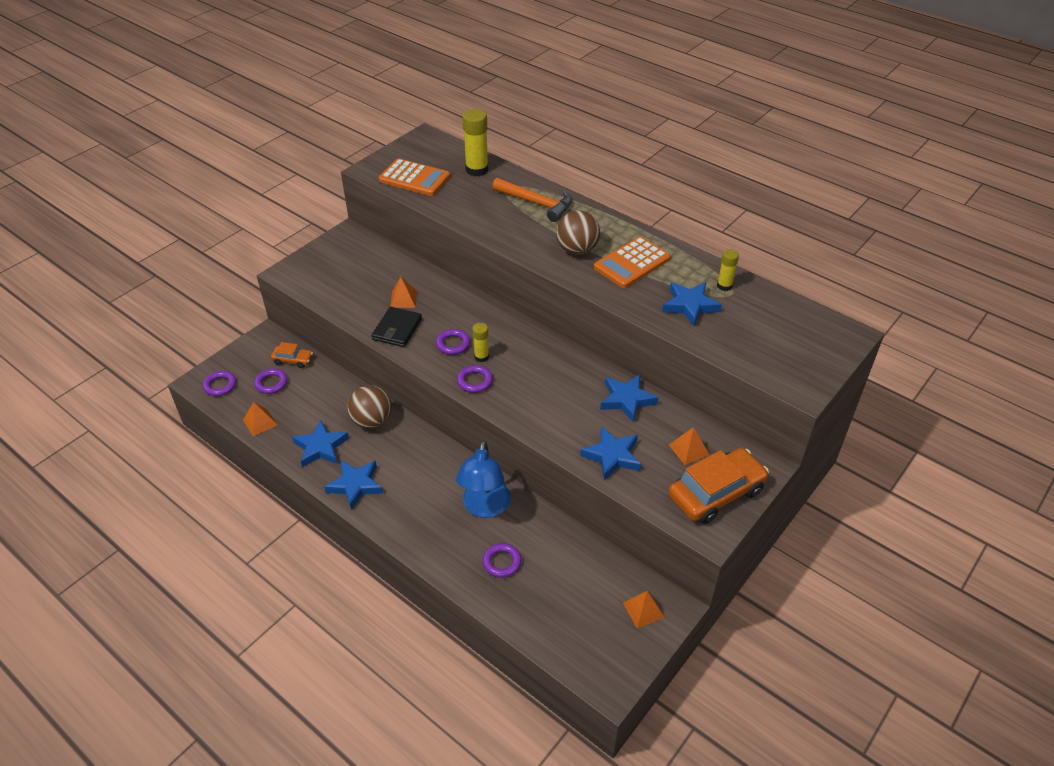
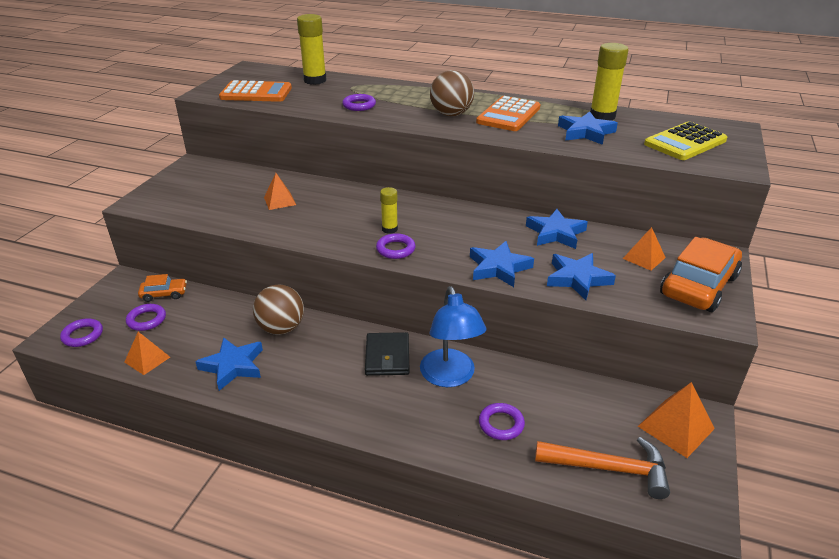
camera: 20 degrees left, 10 degrees down
blue star [324,461,383,510] -> blue star moved to [470,241,534,287]
black wallet [371,307,422,347] -> black wallet moved to [365,332,410,376]
purple ring [436,329,470,355] -> purple ring moved to [342,94,376,111]
orange hammer [492,178,572,222] -> orange hammer moved to [535,437,670,499]
orange pyramid [623,591,665,628] -> orange pyramid [638,382,715,458], size x1.53
yellow glue stick [717,249,739,291] -> yellow glue stick [590,43,628,121], size x1.73
none -> yellow calculator [644,122,727,160]

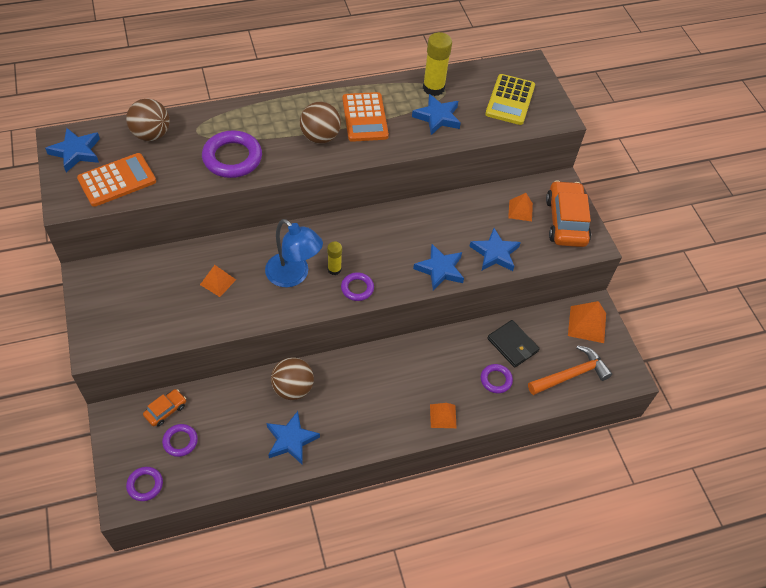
camera: 40 degrees left, 20 degrees up
orange pyramid [124,332,170,375] -> orange pyramid moved to [430,403,457,428]
yellow glue stick [297,14,327,85] -> brown ball [126,98,170,141]
purple ring [342,94,376,111] -> purple ring [202,130,262,178], size x1.81
black wallet [365,332,410,376] -> black wallet moved to [487,320,540,368]
blue lamp [420,286,486,387] -> blue lamp moved to [265,219,323,287]
blue star [526,209,588,249] -> blue star moved to [45,128,100,172]

